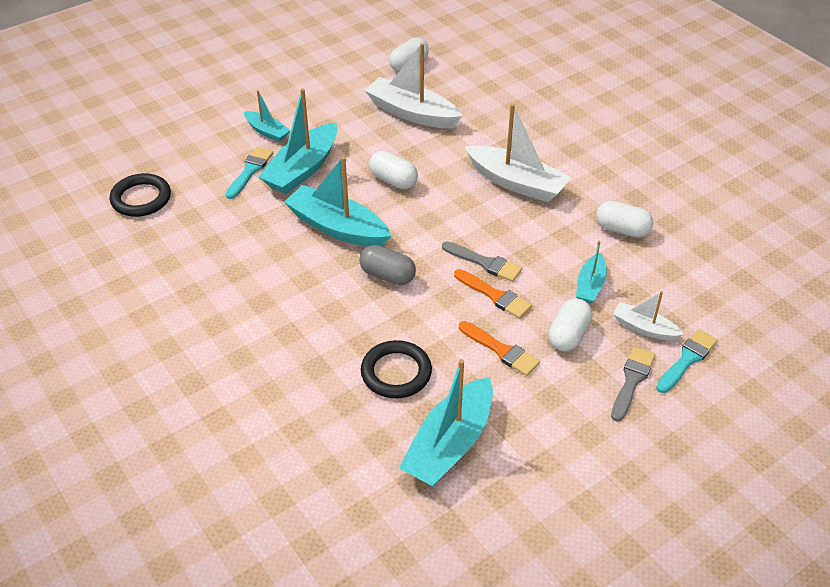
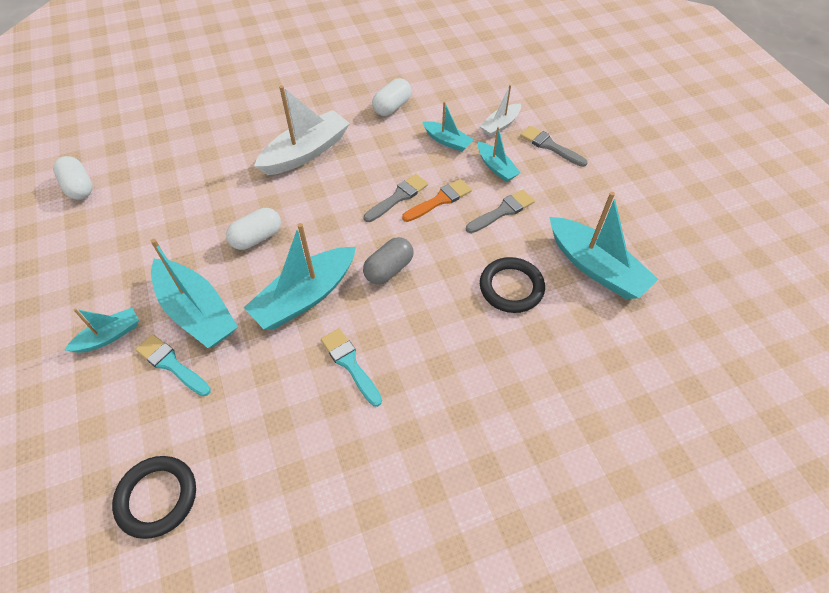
camera: 75 degrees left, 10 degrees up
white boat [365,43,462,128] -> none
orange brush [459,321,540,376] -> grey brush [466,190,535,233]
white capsule [548,298,592,351] -> turquoise boat [478,127,521,182]
turquoise brush [656,329,718,393] -> turquoise brush moved to [321,328,382,407]

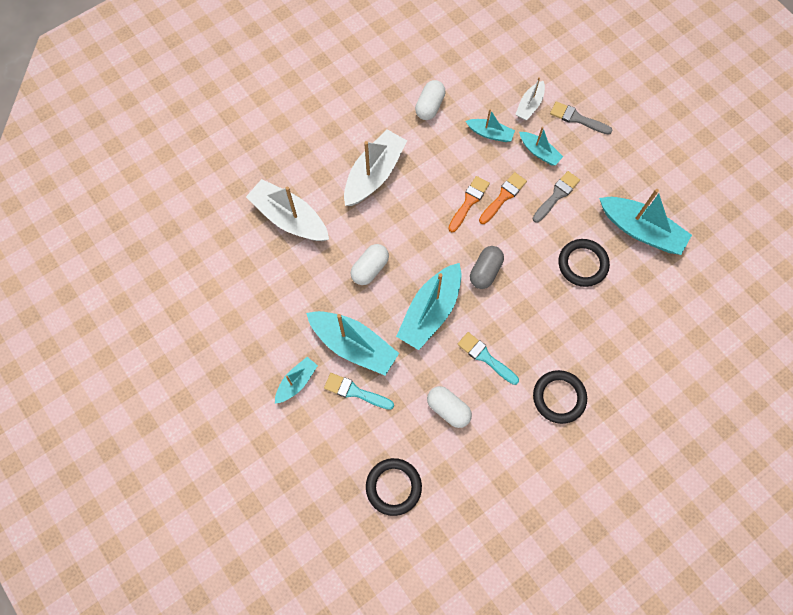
camera: 15 degrees left, 15 degrees up
white capsule [53,156,93,200] -> white capsule moved to [427,386,472,428]
grey brush [364,174,428,222] -> orange brush [448,176,490,232]
none -> white boat [246,179,329,241]
none -> black ring [533,370,587,424]

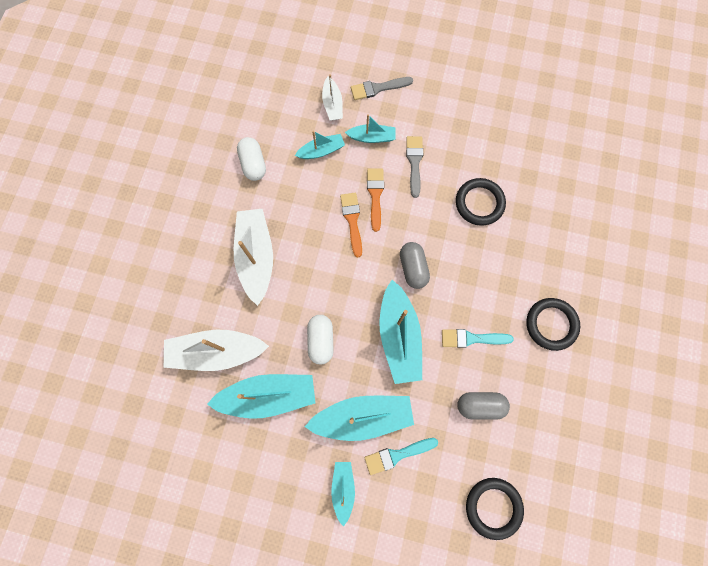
camera: 40 degrees left, 5 degrees up
white capsule [427,386,472,428] -> grey capsule [457,392,510,420]
turquoise boat [599,189,692,255] -> turquoise boat moved to [207,374,315,419]

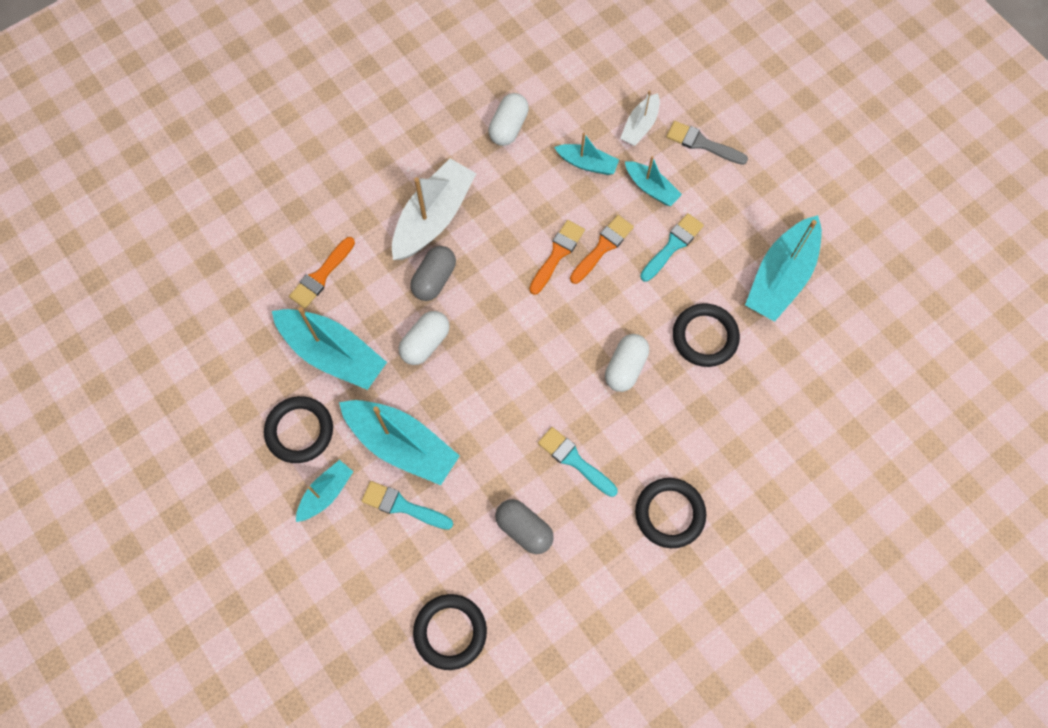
camera: 40 degrees right, 5 degrees down
white boat [164,330,269,371] -> orange brush [289,237,355,309]
turquoise boat [379,280,422,384] -> turquoise boat moved to [745,215,822,322]
grey capsule [400,242,430,289] -> grey capsule moved to [410,246,456,301]
grey brush [406,136,423,198] -> turquoise brush [640,213,704,282]
none -> black ring [264,396,333,463]
none -> white capsule [605,334,649,392]

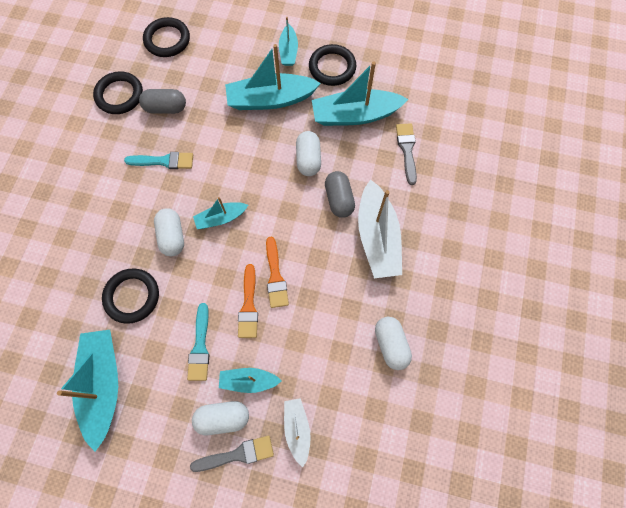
camera: 140 degrees right, 0 degrees up
orange brush [289,237,355,309] -> grey brush [396,123,417,185]
turquoise brush [361,481,453,530] -> none
turquoise boat [554,133,619,175] -> turquoise boat moved to [193,197,248,229]
black ring [635,478,706,548] -> black ring moved to [93,71,143,114]
none -> white capsule [192,401,249,435]

